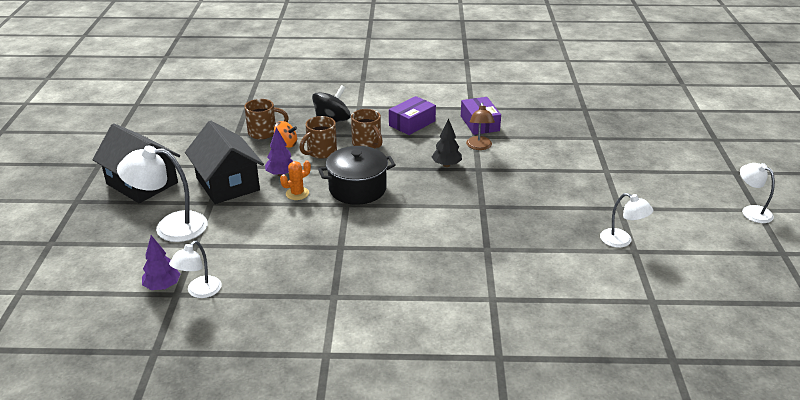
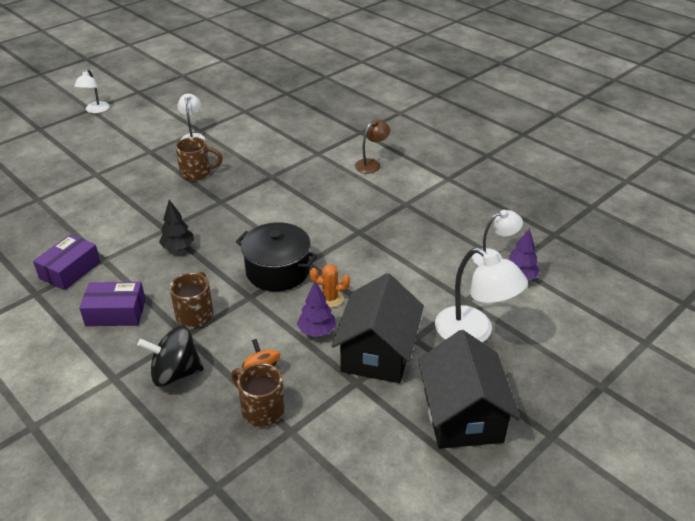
camera: 135 degrees left, 5 degrees up
brown mug [299,116,337,159] -> brown mug moved to [176,137,223,180]
brown lamp [466,103,495,150] -> brown lamp moved to [355,119,390,174]

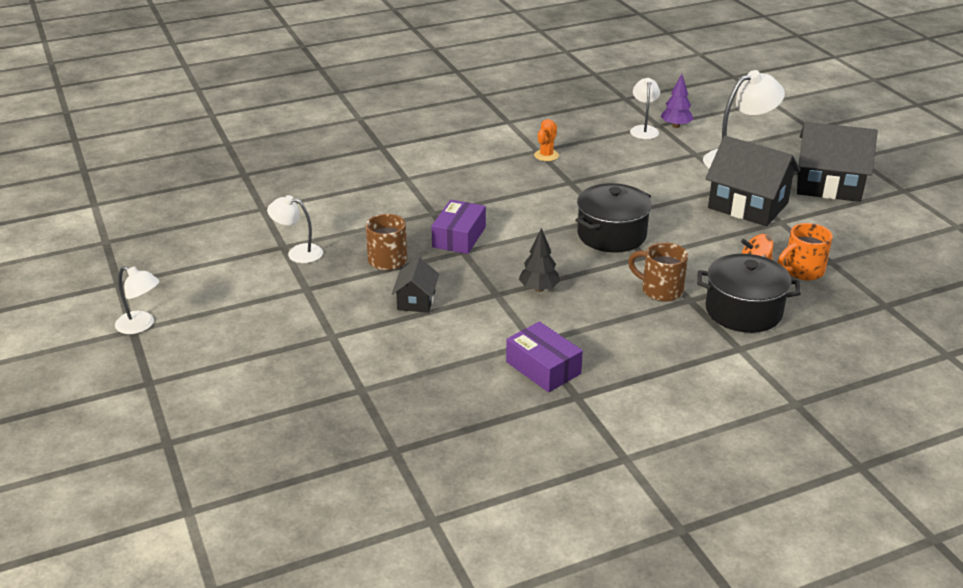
camera: 70 degrees left, 5 degrees down
purple box [79,282,146,326] -> purple box moved to [431,200,486,254]
black spinning top [137,326,204,387] -> black pot [697,254,801,333]
brown mug [231,363,285,427] -> orange mug [778,223,833,281]
purple tree [297,281,336,337] -> none
orange cactus [310,264,350,308] -> orange cactus moved to [534,119,559,161]
brown lamp [355,119,390,174] -> none
none -> black house [392,257,439,313]

